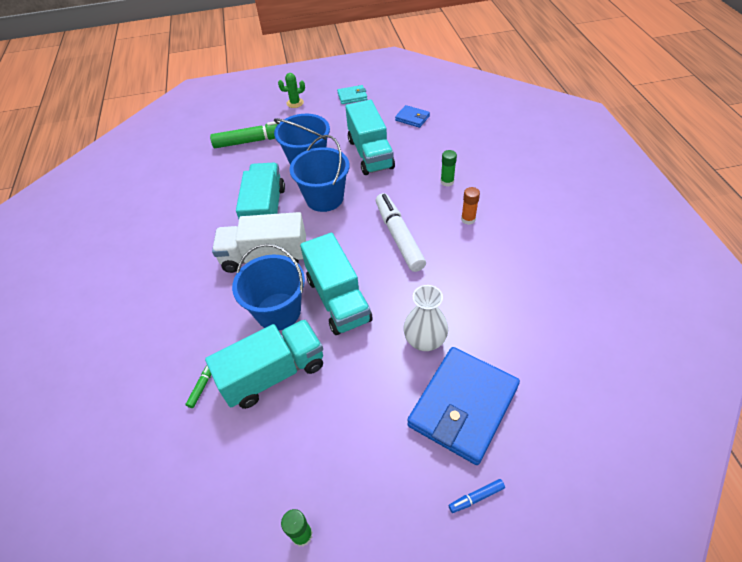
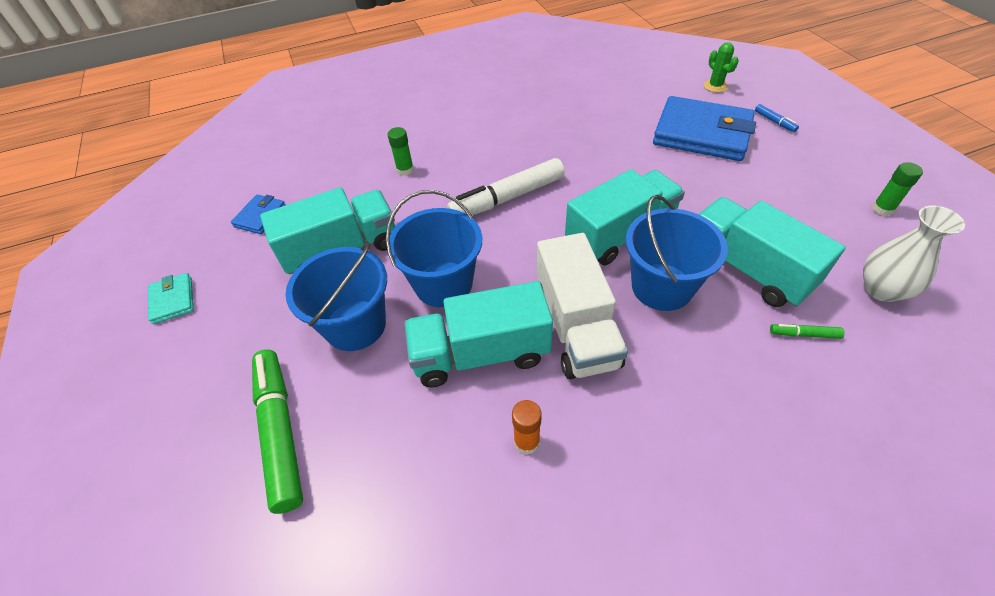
camera: 100 degrees left, 0 degrees up
green cactus [278,73,305,108] -> green cactus moved to [704,42,739,92]
white vase [403,285,448,351] -> white vase moved to [863,206,965,302]
orange glue stick [461,187,480,225] -> orange glue stick moved to [512,400,542,455]

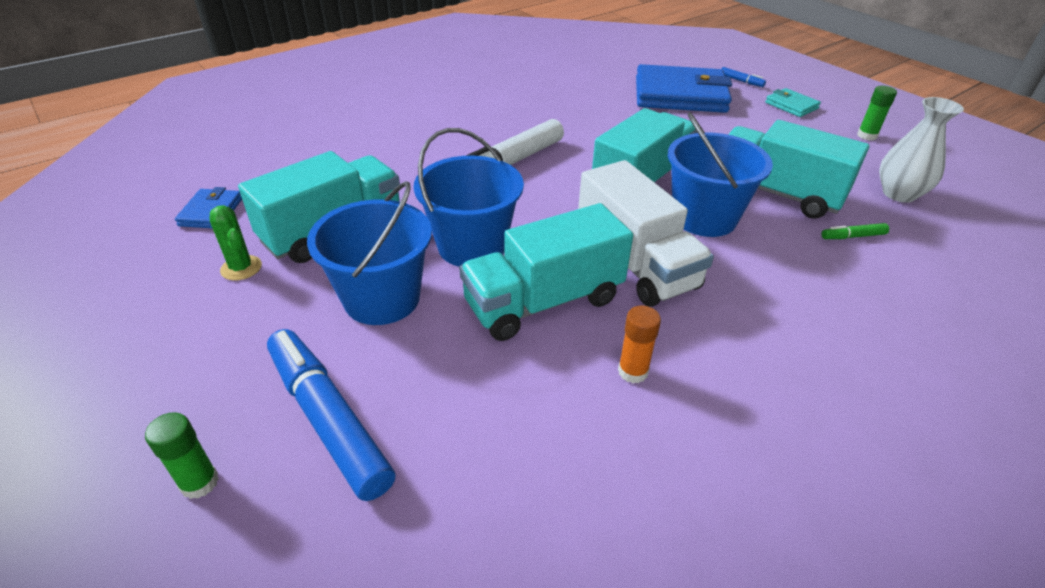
camera: 20 degrees left, 10 degrees down
turquoise wallet [148,273,194,324] -> turquoise wallet moved to [765,88,821,117]
green marker [252,349,303,514] -> blue marker [267,329,395,501]
green glue stick [388,127,414,176] -> green glue stick moved to [145,412,219,499]
green cactus [704,42,739,92] -> green cactus moved to [209,205,262,280]

